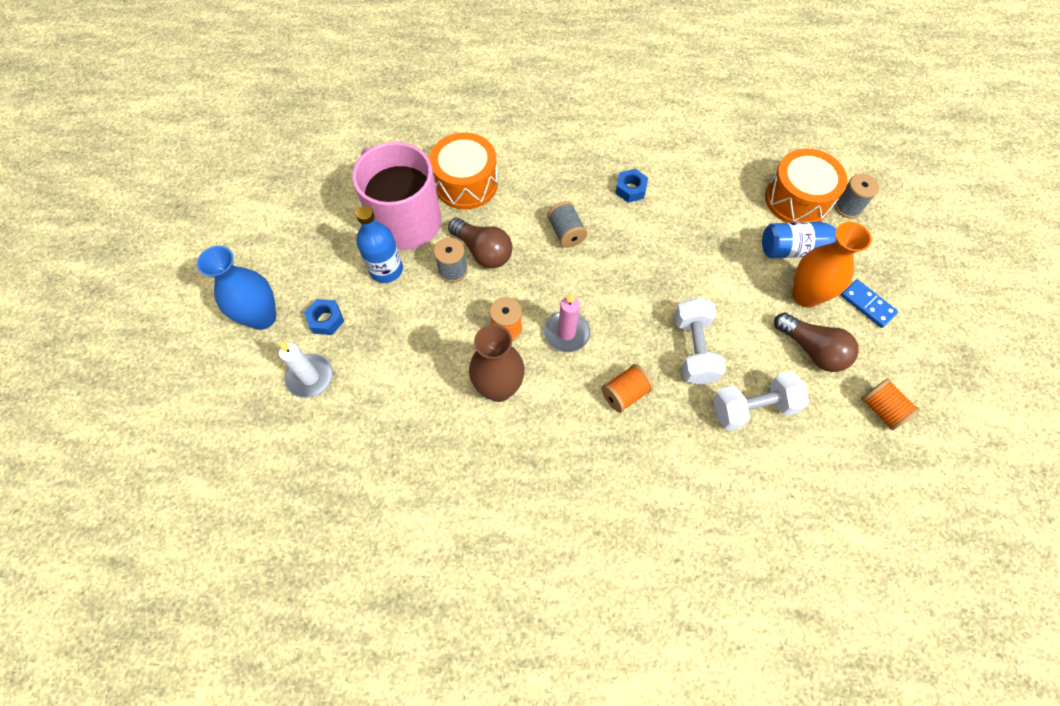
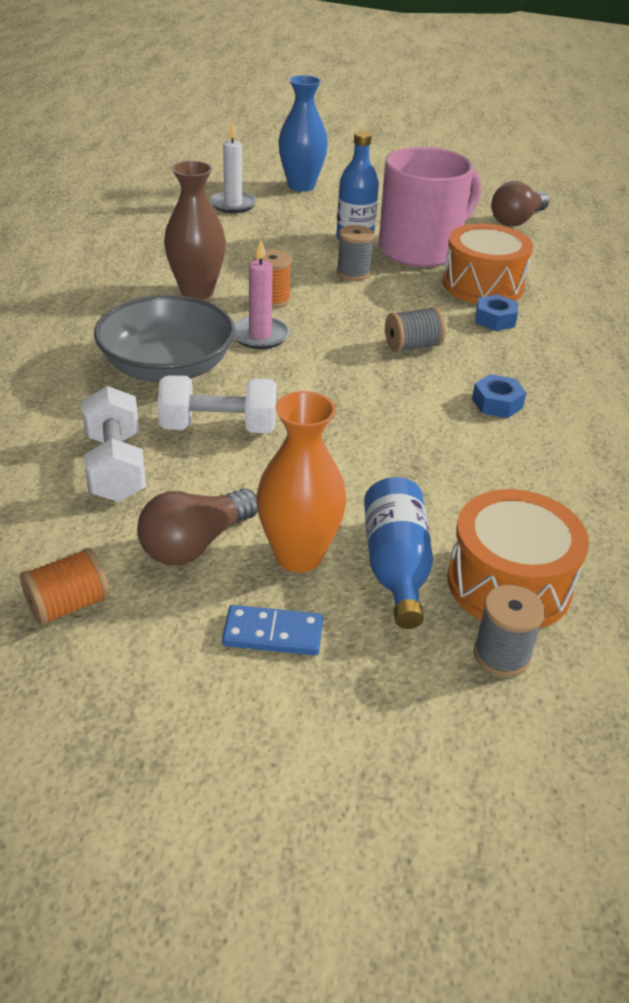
camera: 90 degrees right, 25 degrees down
blue nut [304,299,344,335] -> blue nut moved to [476,294,518,331]
brown light bulb [448,218,512,268] -> brown light bulb moved to [491,181,550,226]
orange spool [601,364,653,413] -> grey bowl [94,295,235,382]
blue domino [841,279,898,328] -> blue domino turned 45 degrees clockwise [222,605,323,655]

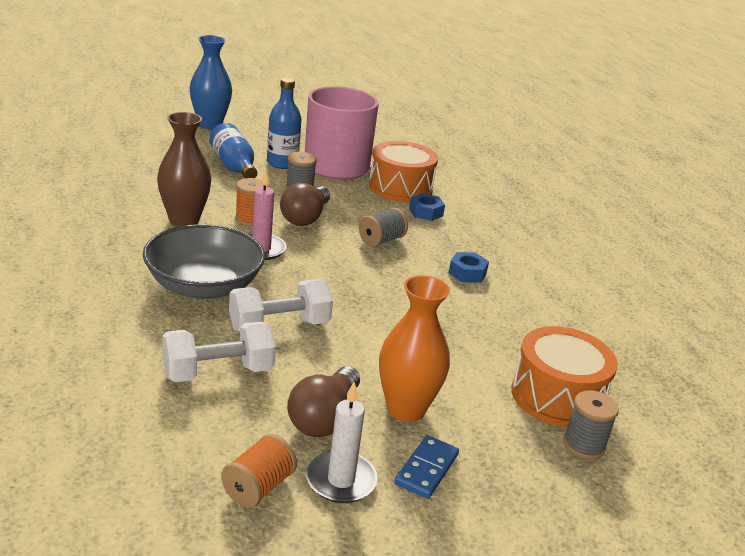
camera: 25 degrees left, 10 degrees down
white dumbbell [81,386,146,502] -> white dumbbell turned 75 degrees counterclockwise [162,321,276,382]
white candle [210,122,257,213] -> white candle moved to [306,382,378,503]
blue domino [222,605,323,655] -> blue domino turned 45 degrees counterclockwise [395,435,459,499]
blue bottle [364,477,433,629] -> blue bottle moved to [209,123,257,178]
brown light bulb [491,181,550,226] -> brown light bulb moved to [280,183,330,226]

